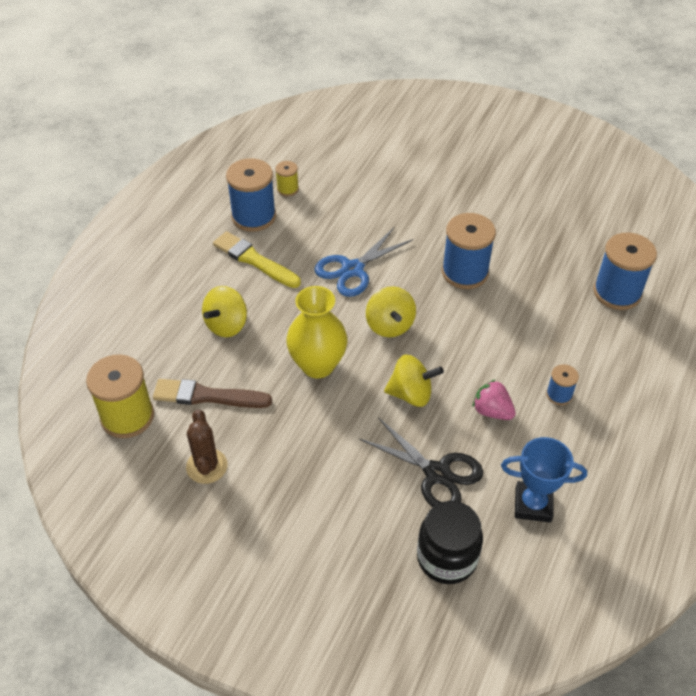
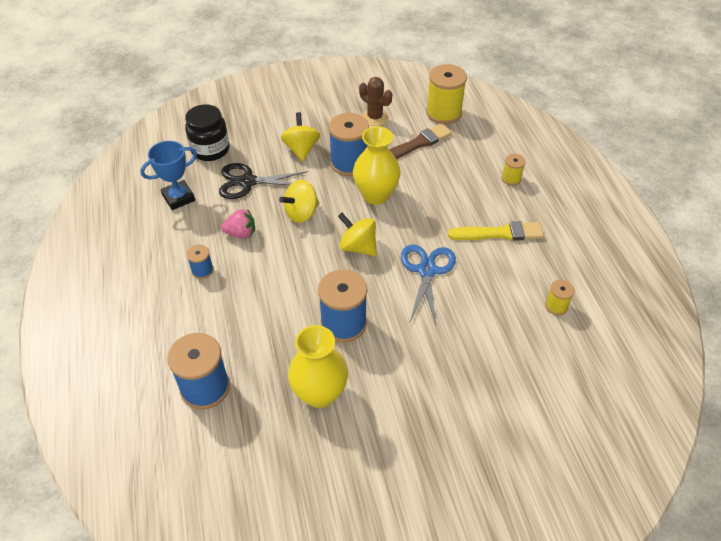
camera: 140 degrees right, 0 degrees up
yellow spinning top [202,286,247,337] -> yellow spinning top moved to [281,112,320,162]
blue spool [226,158,276,232] -> blue spool moved to [329,113,369,176]
none -> yellow vase [288,325,348,408]
none -> yellow spool [502,154,526,186]

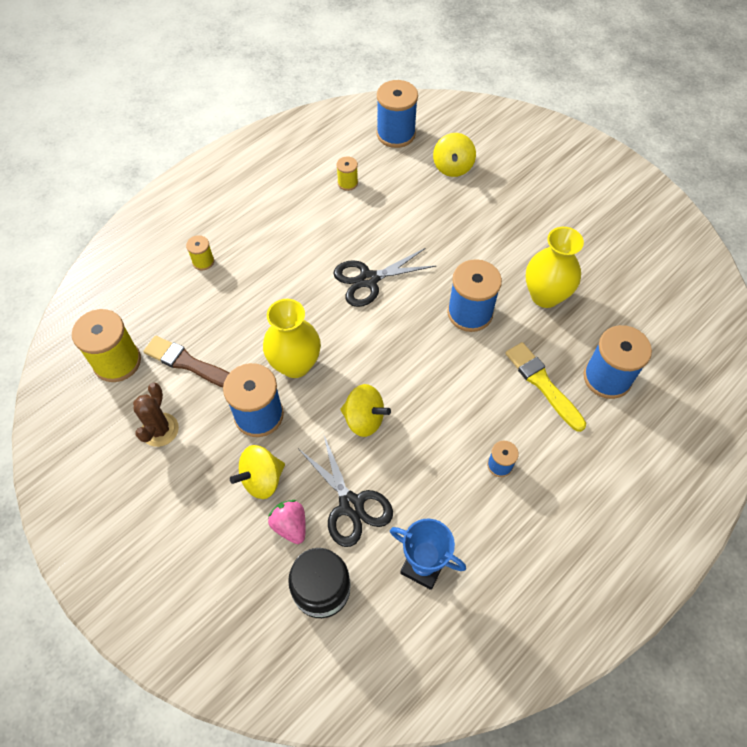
camera: 120 degrees left, 10 degrees up
pink strawberry [221,209,255,239] -> pink strawberry moved to [268,500,306,544]
yellow spinning top [338,213,377,256] -> yellow spinning top moved to [433,133,476,177]
blue scissors [401,245,456,324] -> black scissors [333,248,436,307]
yellow brush [448,221,544,241] -> yellow brush moved to [505,342,586,432]
none -> blue spool [376,80,418,148]

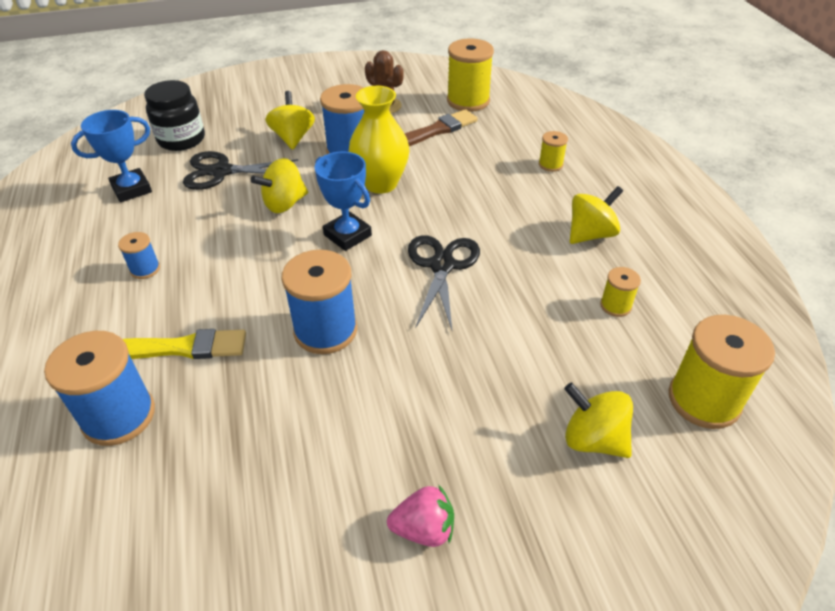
camera: 120 degrees right, 15 degrees down
pink strawberry [268,500,306,544] -> pink strawberry moved to [387,485,454,547]
blue spool [376,80,418,148] -> yellow spool [669,315,775,429]
yellow vase [526,227,584,308] -> none
none -> blue trophy [315,152,372,251]
none -> yellow spinning top [570,186,623,244]

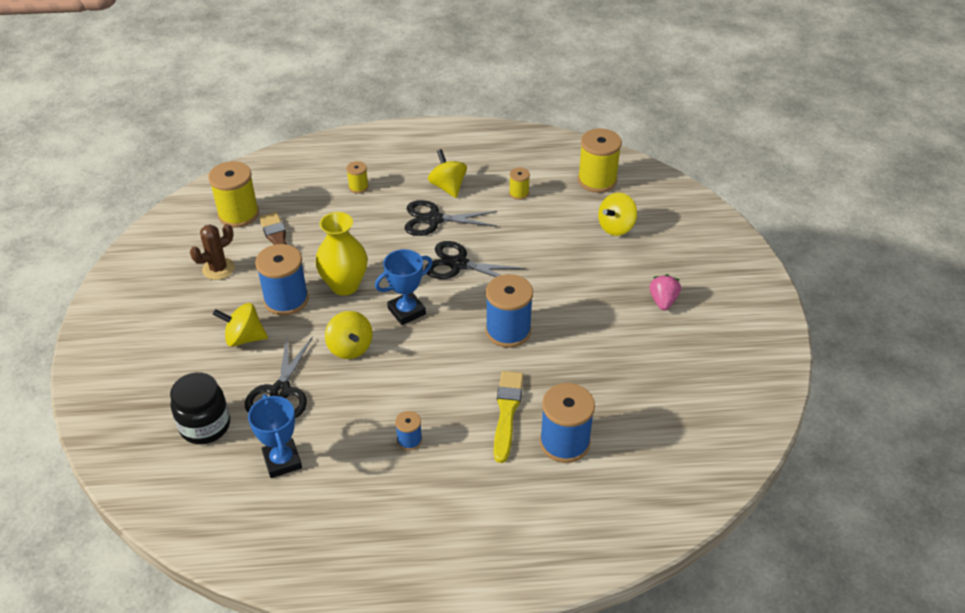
camera: 80 degrees left, 0 degrees up
none -> black scissors [405,200,497,236]

